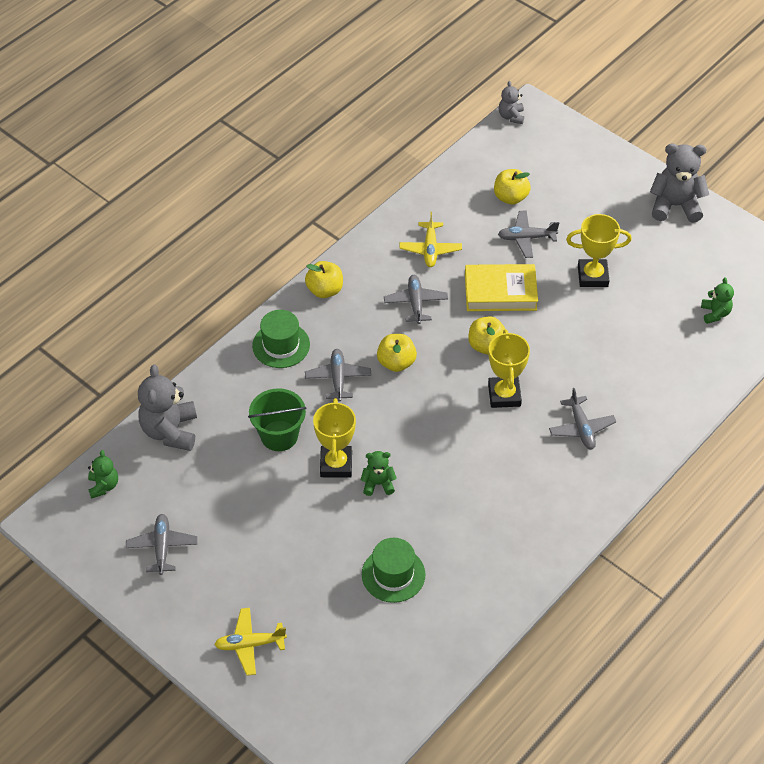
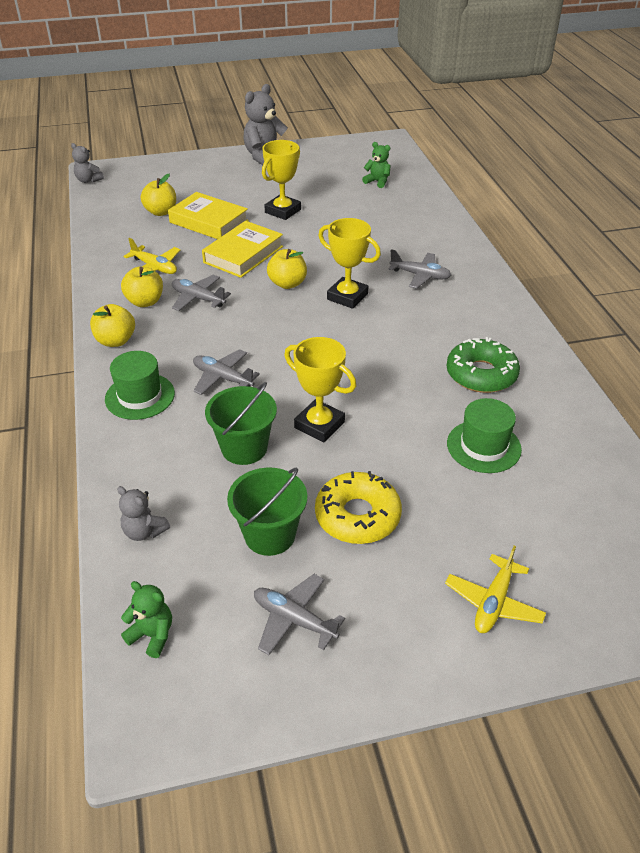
camera: 55 degrees left, 10 degrees down
grey teddy bear [138,364,197,451] -> grey teddy bear [117,486,170,541], size x0.54
green teddy bear [361,451,397,496] -> none
yellow apple [377,334,417,372] -> yellow apple moved to [121,267,163,307]
grey plane [498,210,559,258] -> yellow book [168,192,249,239]
none -> green bucket [227,467,307,556]
none -> yellow donut [315,471,402,544]
none -> green donut [447,337,520,393]

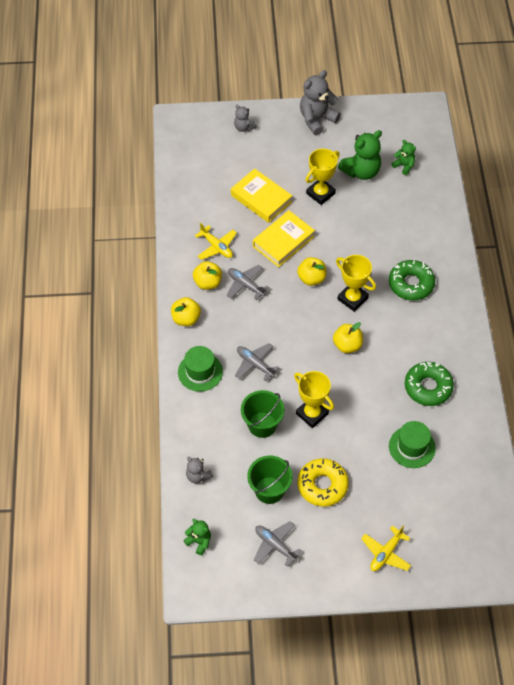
camera: 10 degrees right, 15 degrees up
grey teddy bear [71,143,104,183] -> grey teddy bear moved to [234,104,257,132]
yellow apple [141,174,176,216] -> yellow apple moved to [333,322,363,353]
grey plane [388,249,451,289] -> green donut [389,260,435,301]
none -> green teddy bear [338,130,382,180]

